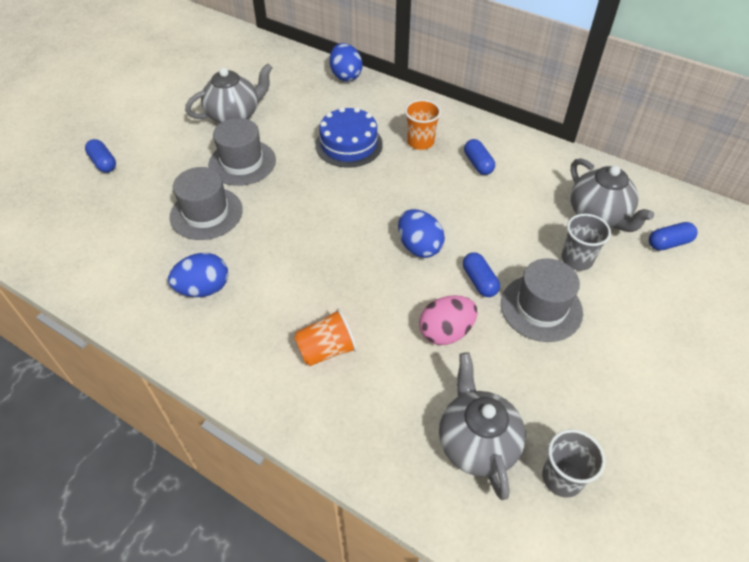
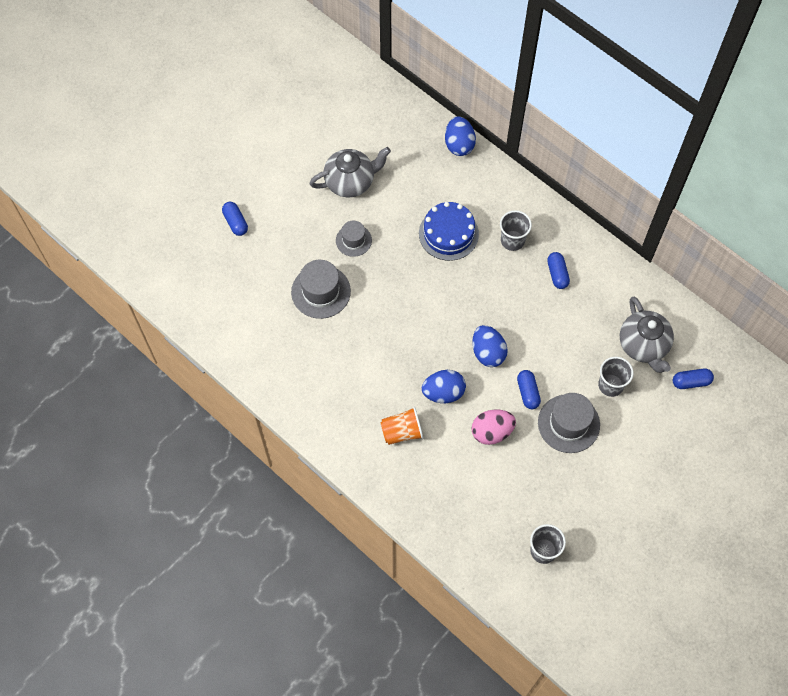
camera: 10 degrees right, 15 degrees up
blue egg [168,253,228,297] -> blue egg moved to [422,370,466,403]
grey hat [208,118,276,186] -> grey hat [336,221,372,257], size x0.62
orange cup [405,100,441,150] -> grey cup [500,210,532,251]
grey teapot [439,352,526,500] -> none

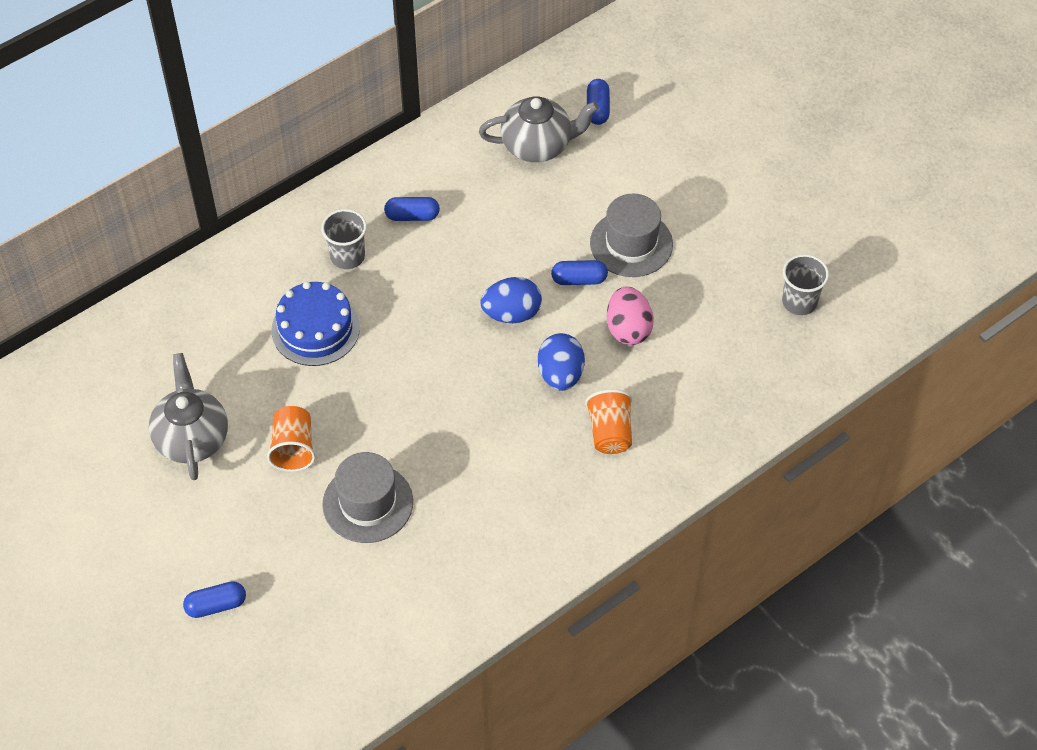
camera: 80 degrees left, 10 degrees down
grey hat [336,221,372,257] -> orange cup [267,406,316,472]
blue egg [445,116,476,156] -> none
grey cup [598,357,634,397] -> none

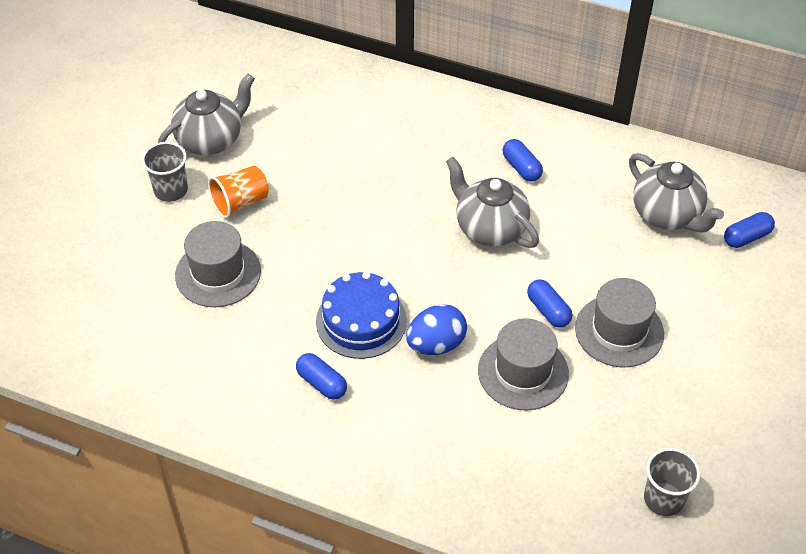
camera: 60 degrees right, 5 degrees down
blue capsule [183,581,246,618] -> blue capsule moved to [296,353,347,400]
blue cake [271,282,360,366] -> blue cake moved to [316,272,407,359]
grey cup [321,209,367,269] -> grey cup moved to [142,142,188,202]
blue egg [480,277,542,323] -> none
orange cup [585,389,632,454] -> none
pink egg [607,287,654,345] -> grey hat [478,318,569,410]
none -> grey teapot [446,157,539,248]

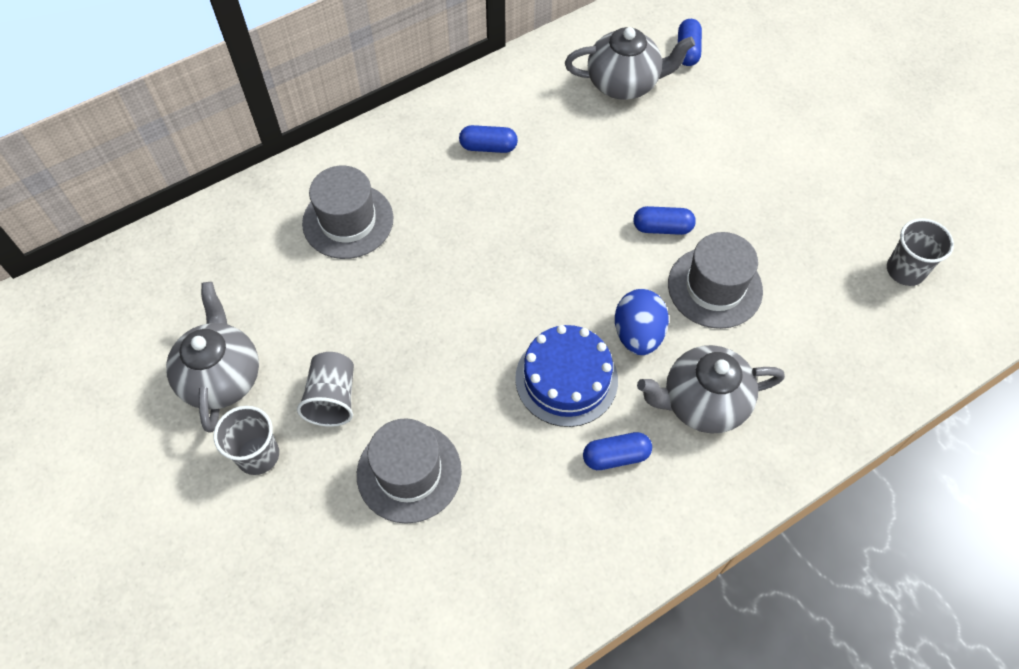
camera: 55 degrees left, 10 degrees up
orange cup [208,166,269,218] -> grey cup [297,352,354,427]
grey teapot [446,157,539,248] -> grey teapot moved to [637,345,785,434]
grey hat [575,278,664,368] -> grey hat moved to [302,165,393,259]

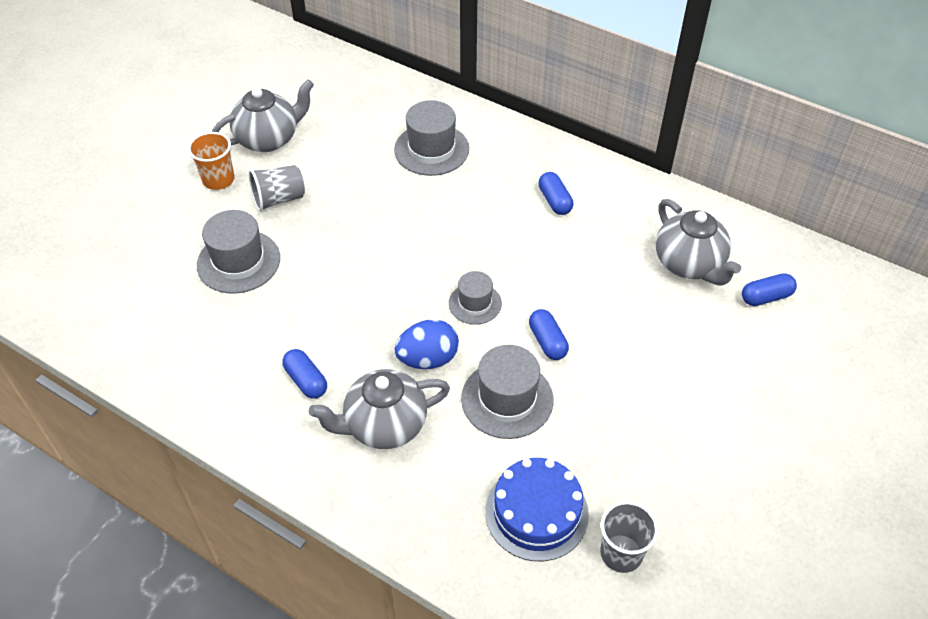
camera: 65 degrees right, 10 degrees down
grey cup [214,406,279,475] -> orange cup [188,132,234,190]
blue cake [515,325,618,427] -> blue cake moved to [485,458,589,561]
grey teapot [637,345,785,434] -> grey teapot turned 75 degrees counterclockwise [309,369,450,449]
none -> grey hat [449,271,502,325]

